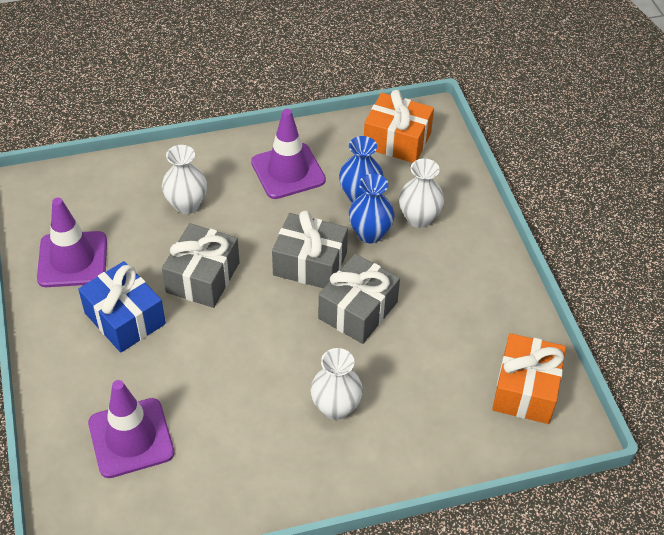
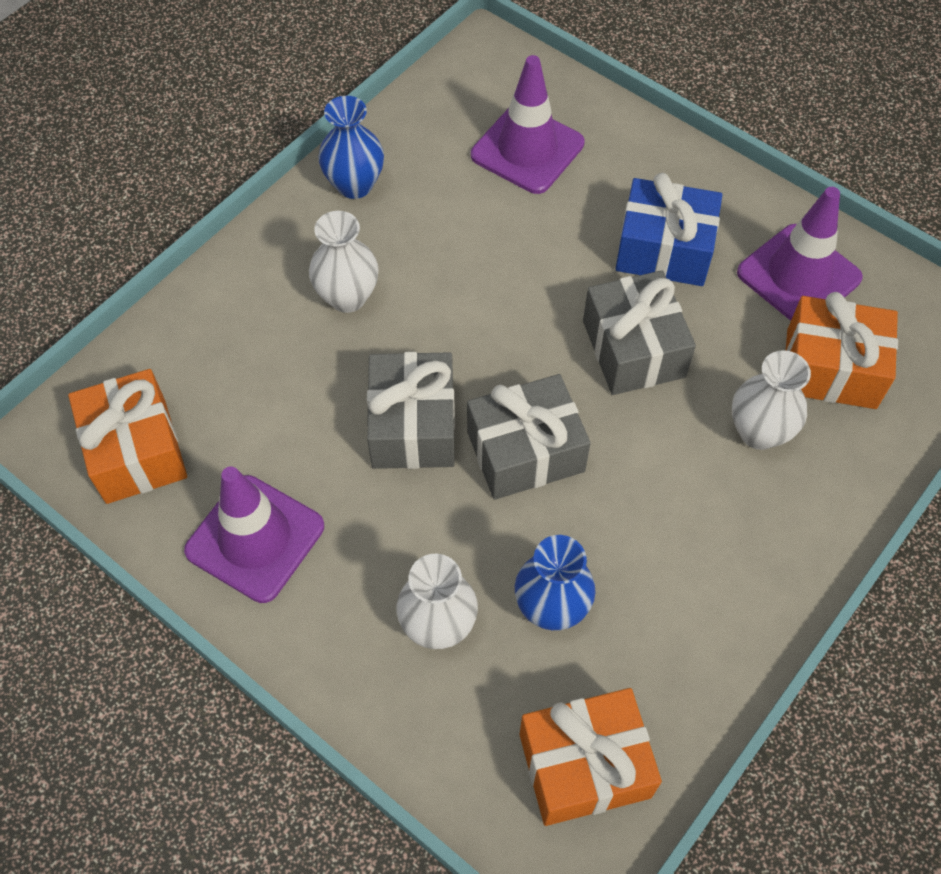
camera: 145 degrees right, 10 degrees up
purple traffic cone [251,109,326,199] -> purple traffic cone moved to [184,466,324,603]
blue vase [349,174,395,243] -> blue vase moved to [318,96,384,199]
none -> orange gift [786,292,898,409]

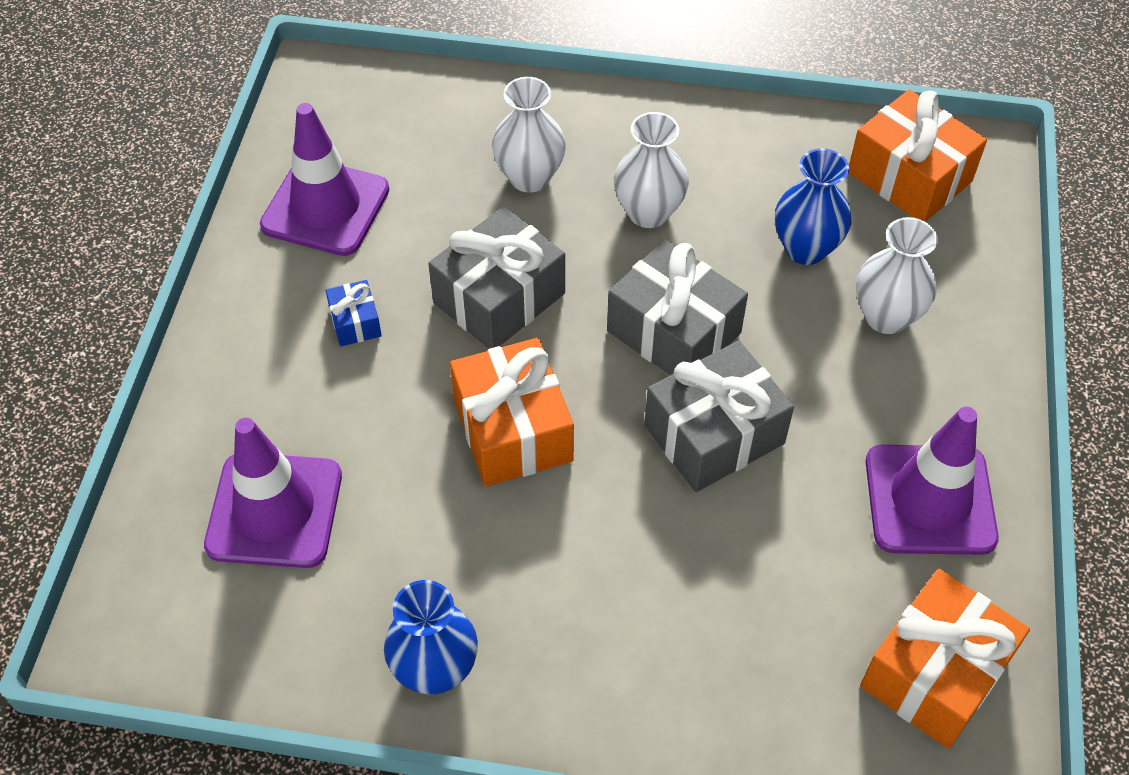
camera: 120 degrees left, 5 degrees down
white vase [309,211,378,313] -> white vase moved to [614,112,689,228]
blue gift [616,173,722,286] -> blue gift [326,280,382,346], size x0.48
orange gift [786,292,898,409] -> orange gift moved to [450,338,574,487]

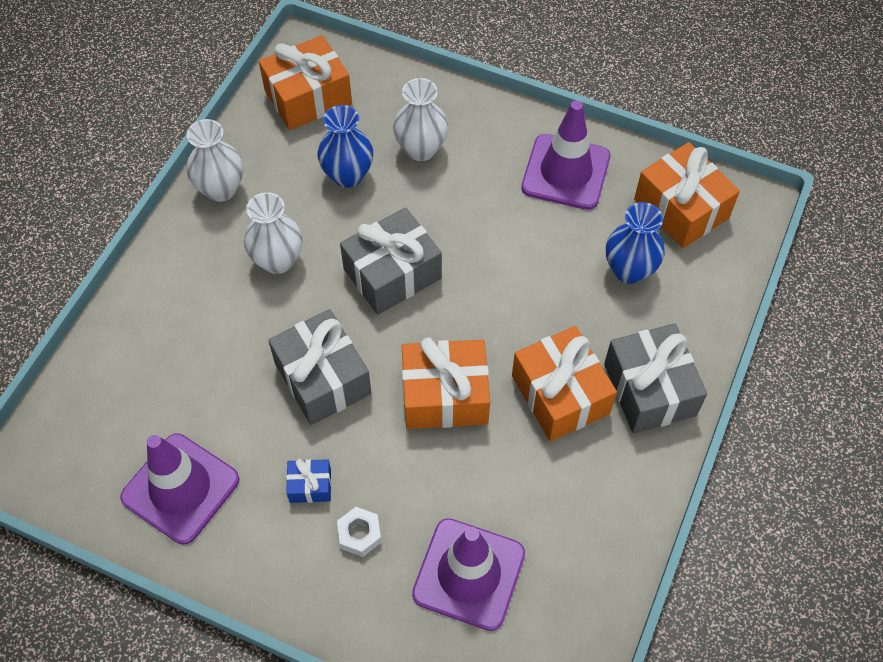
camera: 75 degrees left, 5 degrees up
blue vase [384,580,478,694] -> blue vase moved to [606,202,665,284]
white vase [492,77,566,193] -> white vase moved to [187,119,243,202]
grey gift [644,341,794,492] -> grey gift moved to [604,323,707,434]
none -> white nut [337,507,382,557]
none -> orange gift [512,326,617,441]

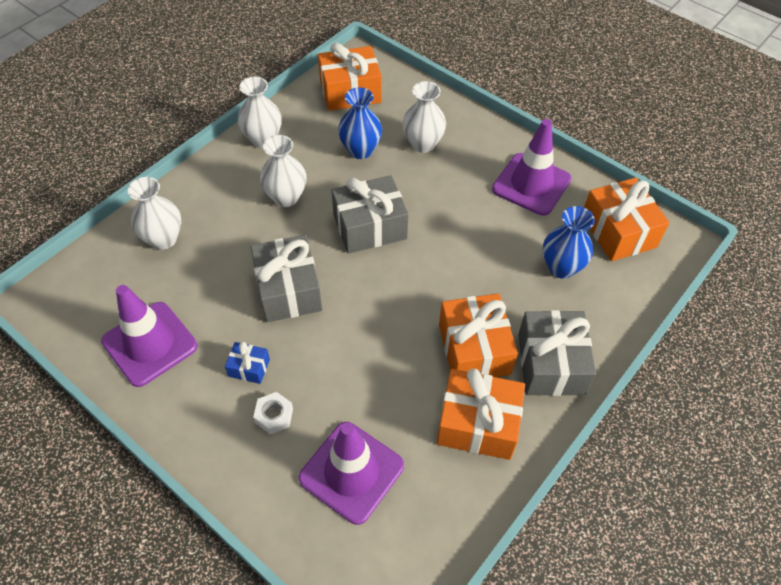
camera: 15 degrees right, 5 degrees down
orange gift [402,338,490,429] -> orange gift moved to [437,368,525,460]
none -> white vase [128,177,181,250]

